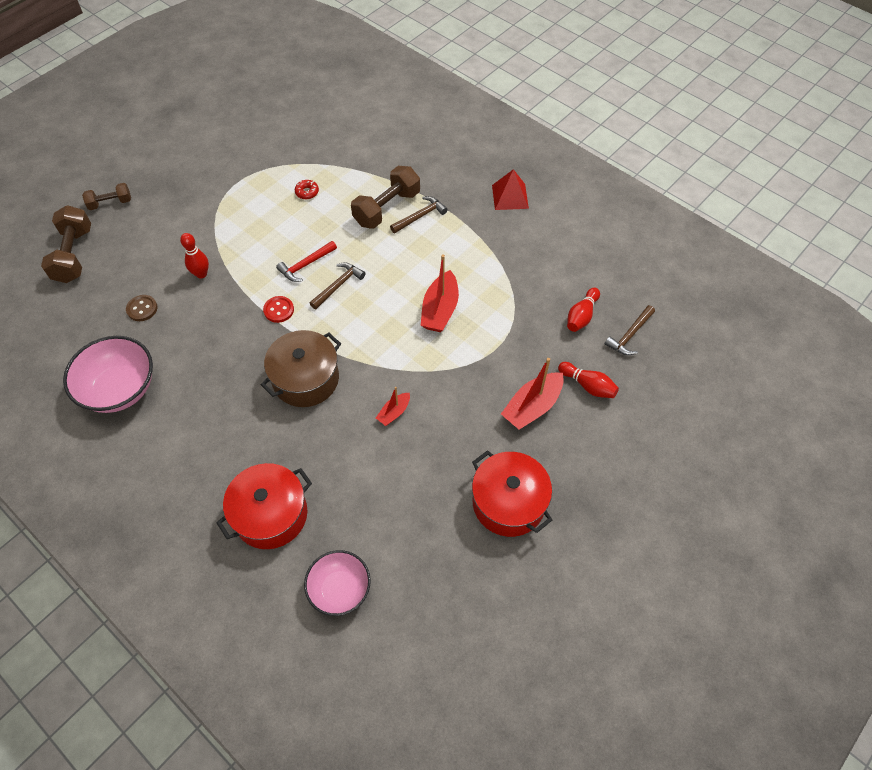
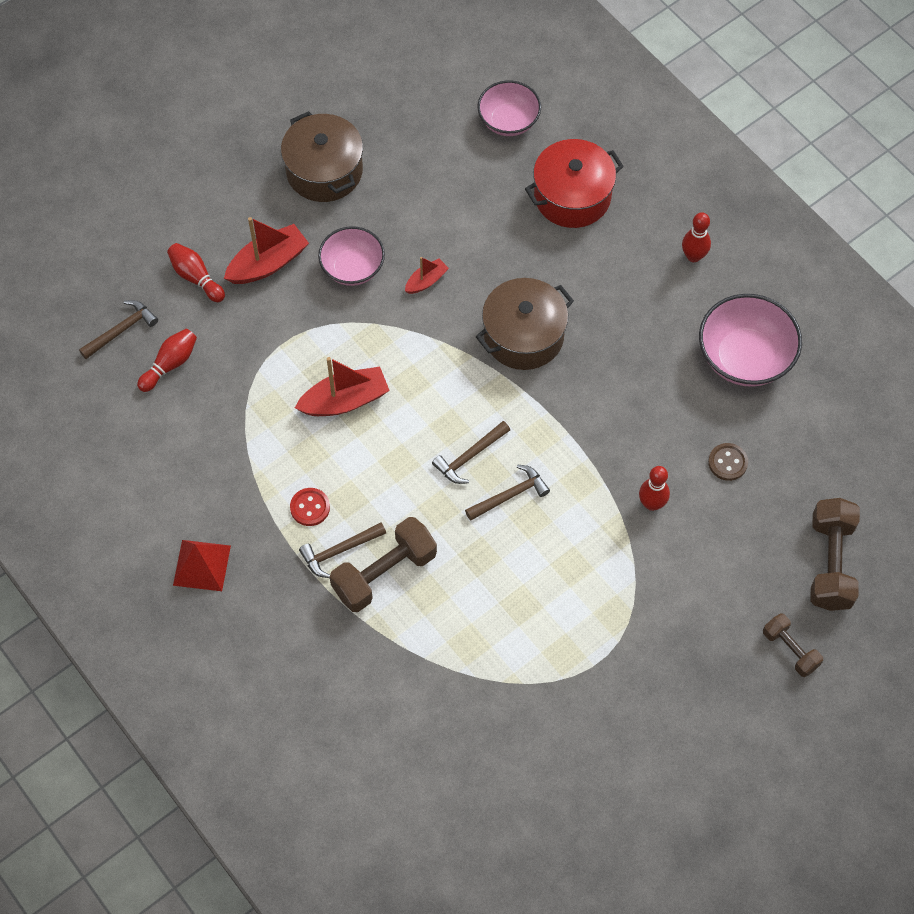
camera: 170 degrees left, 5 degrees up
brown dumbbell [82,183,131,210] -> brown dumbbell turned 60 degrees clockwise [763,613,823,677]
red button [263,296,294,323] -> red button moved to [290,488,330,526]
red hammer [276,241,337,282] -> brown hammer [465,465,550,521]
red donut [295,180,319,199] -> none
red boat [420,254,459,332] -> red boat turned 45 degrees clockwise [295,357,390,416]
red pot [472,450,552,537] -> brown pot [281,111,363,202]
none -> pink bowl [318,226,385,286]
none -> red bowling pin [682,212,711,262]

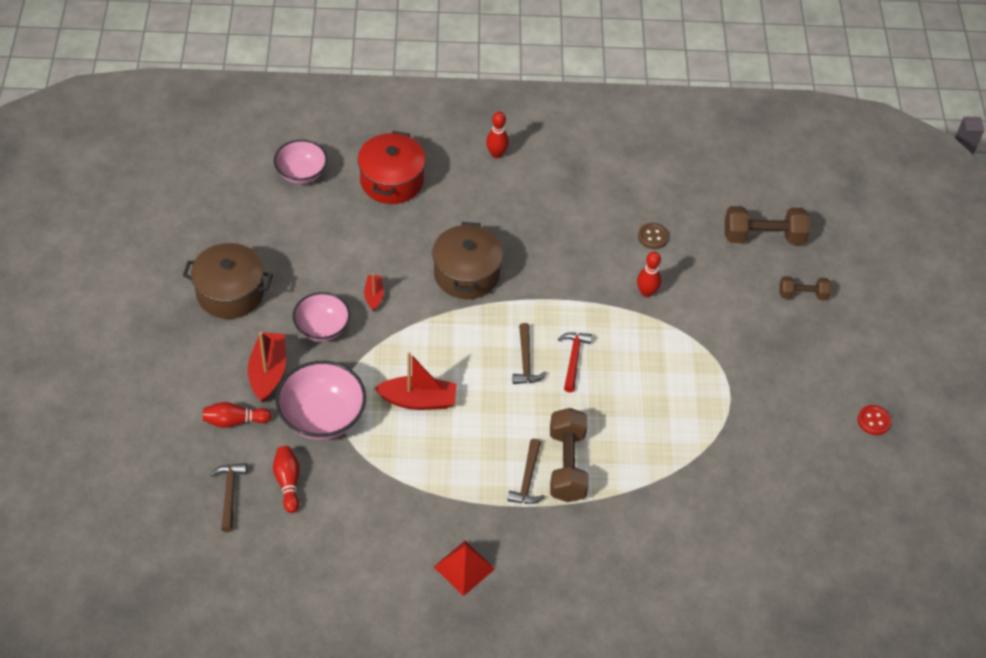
camera: 55 degrees left, 10 degrees down
red button [290,488,330,526] -> red button moved to [857,405,891,435]
red boat [295,357,390,416] -> red boat turned 75 degrees clockwise [374,352,456,410]
brown hammer [465,465,550,521] -> red hammer [558,332,592,392]
pink bowl [699,294,802,387] -> pink bowl moved to [276,361,366,440]
brown dumbbell [810,498,860,611] -> brown dumbbell turned 45 degrees counterclockwise [725,206,810,245]

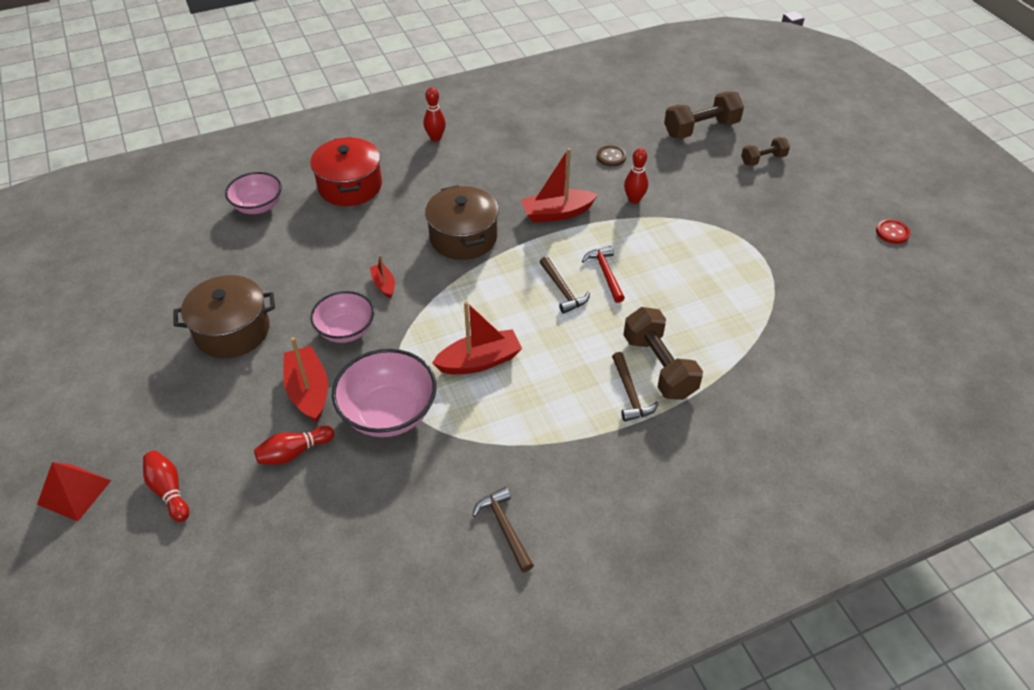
camera: 20 degrees left, 5 degrees down
brown hammer [210,463,247,532] -> brown hammer moved to [472,487,534,572]
red bowling pin [273,446,300,513] -> red bowling pin moved to [143,451,189,522]
red pyramid [434,541,495,596] -> red pyramid moved to [37,462,111,522]
none -> red boat [521,148,598,223]

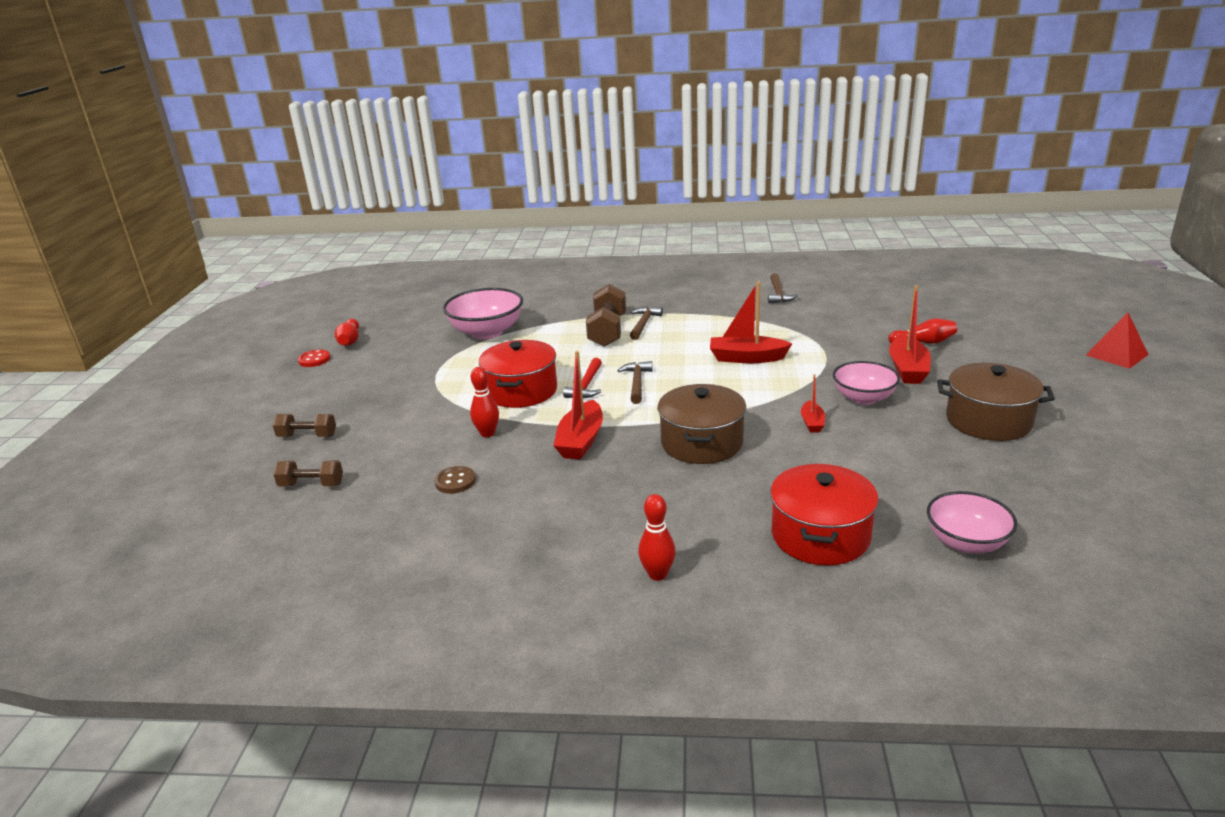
camera: 150 degrees left, 20 degrees down
red bowling pin [143,451,189,522] -> red bowling pin moved to [335,319,359,346]
pink bowl [332,349,437,437] -> pink bowl moved to [443,288,523,339]
red boat [521,148,598,223] -> red boat turned 90 degrees clockwise [553,351,603,460]
brown dumbbell [664,91,744,139] -> brown dumbbell [273,460,343,487], size x0.59
none -> red pot [479,340,557,408]

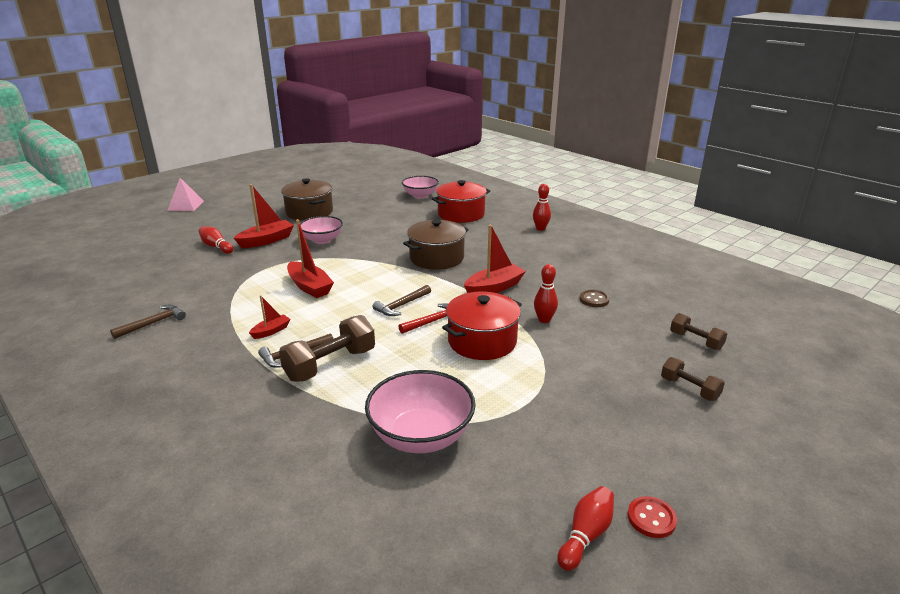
camera: 140 degrees left, 0 degrees up
red boat [801,374,825,433] -> red boat moved to [249,295,291,339]
red pyramid [1086,312,1149,369] -> pink pyramid [167,178,204,211]

